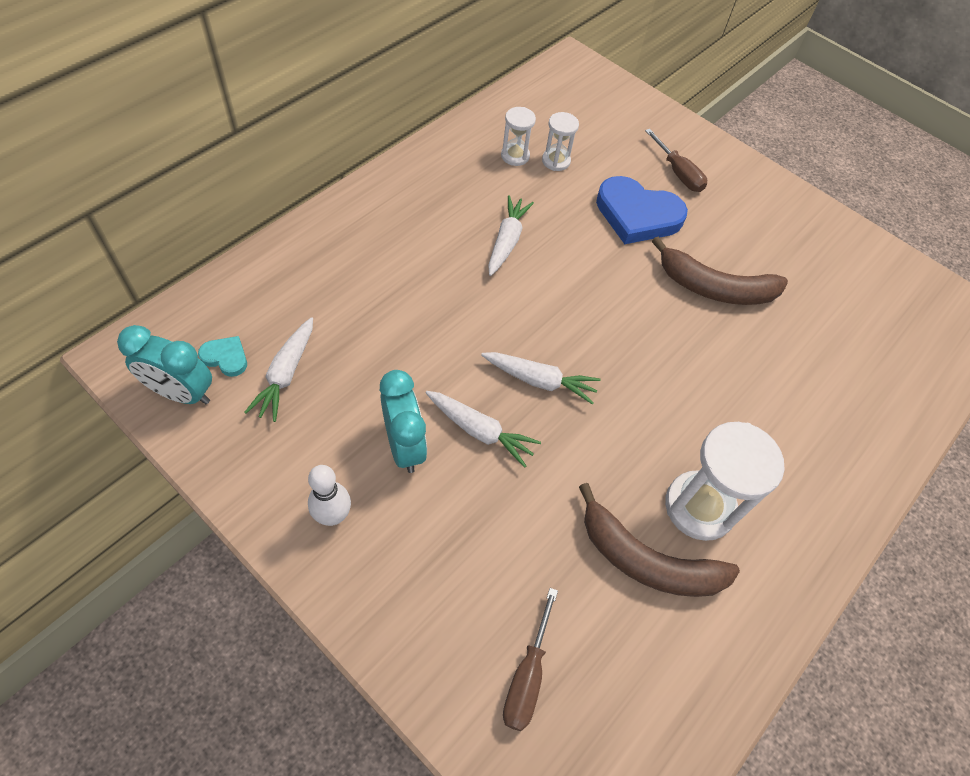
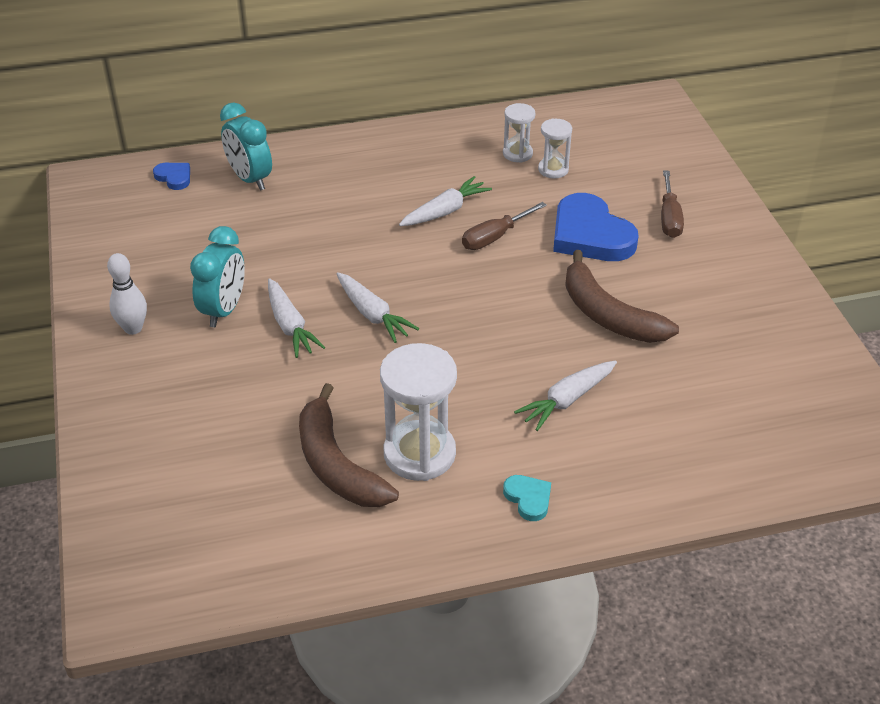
camera: 40 degrees right, 15 degrees down
turquoise clock [117,325,212,404] -> turquoise clock moved to [220,103,272,191]
turquoise heart [198,336,247,377] -> turquoise heart moved to [503,475,551,521]
white carrot [244,317,313,422] -> white carrot moved to [514,361,617,431]
brown screwdriver [503,588,558,731] -> brown screwdriver moved to [462,202,547,250]
none -> blue heart [153,163,190,190]

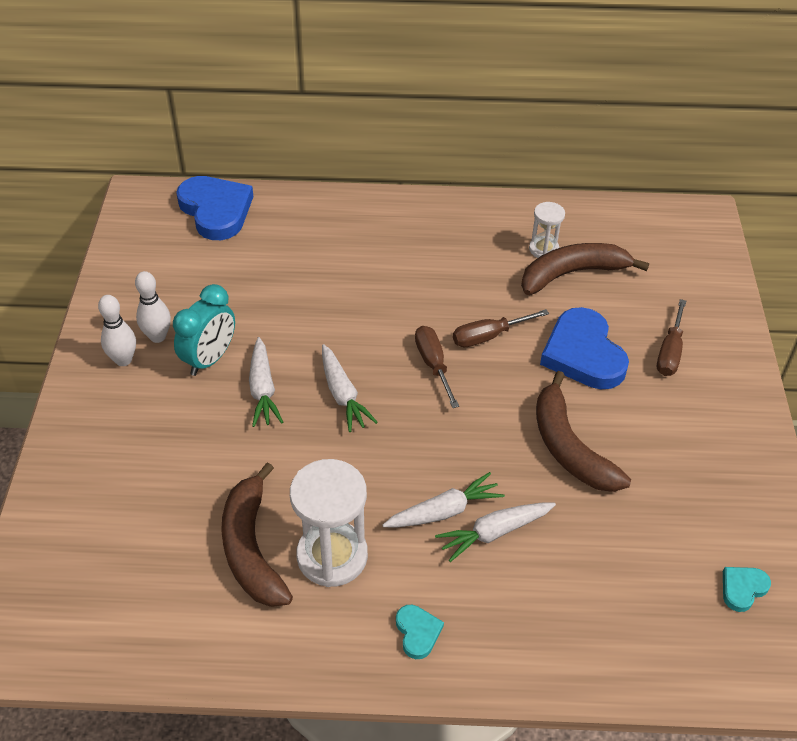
camera: 15 degrees right, 5 degrees up
blue heart [153,163,190,190] -> blue heart [176,176,254,240], size x2.15
turquoise clock [220,103,272,191] -> none
white carrot [399,176,492,226] -> white carrot moved to [382,472,505,527]
white hourglass [538,118,572,179] -> brown banana [521,243,649,295]
none -> white bowling pin [135,271,171,343]
none -> brown screwdriver [415,326,459,408]
none -> turquoise heart [723,567,771,612]

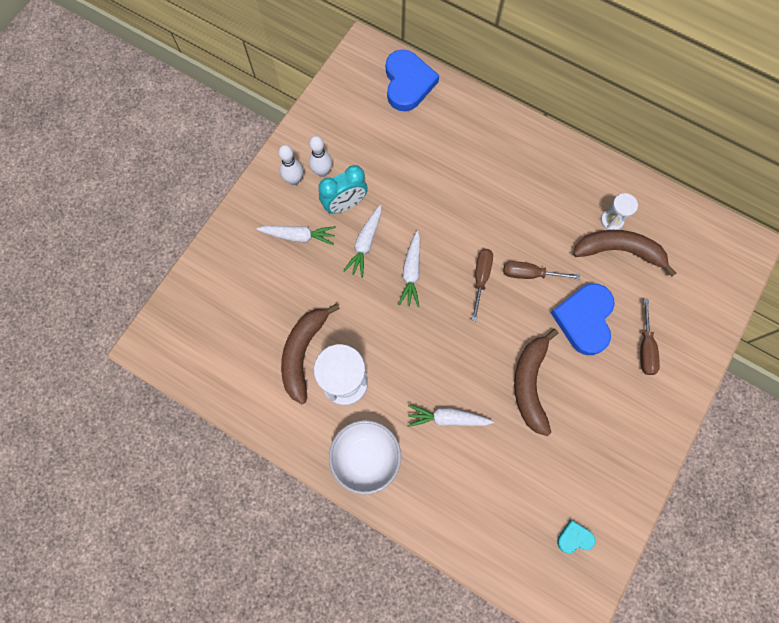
camera: 30 degrees right, 25 degrees up
white carrot [382,472,505,527] -> white carrot moved to [257,226,336,245]
turquoise heart [396,605,444,659] -> white bowl [329,420,401,495]
brown screwdriver [657,299,686,376] -> brown screwdriver turned 45 degrees counterclockwise [640,299,660,375]

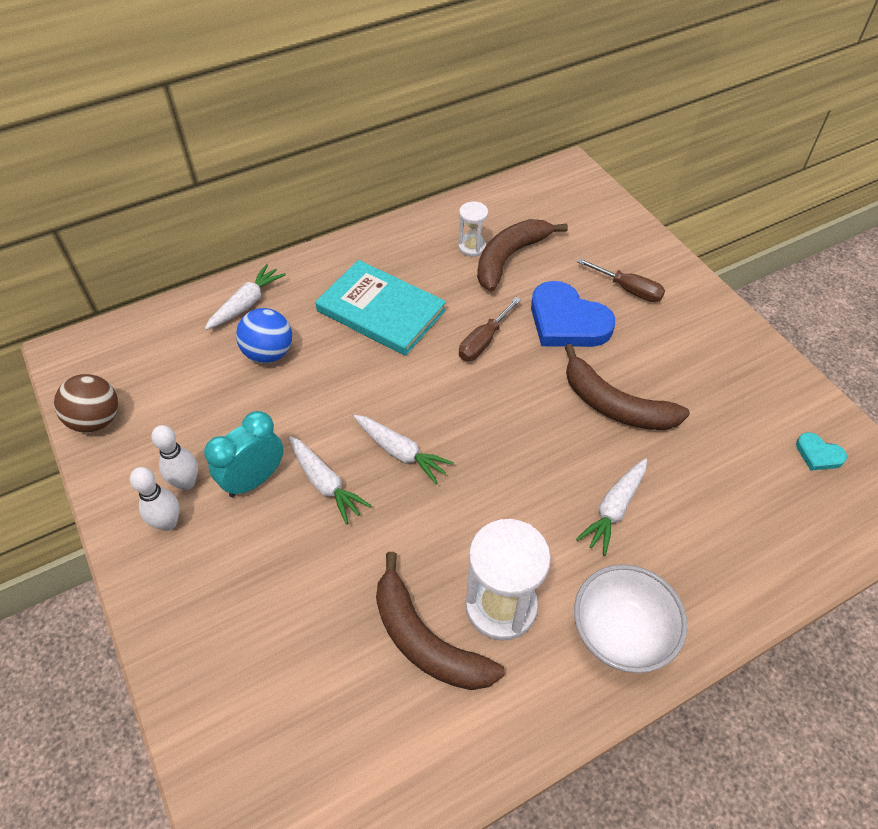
camera: 60 degrees left, 20 degrees down
white carrot [257,226,336,245] -> white carrot moved to [205,264,286,330]
turquoise clock [318,165,368,214] -> turquoise clock turned 135 degrees counterclockwise [204,411,283,497]
blue heart [386,50,439,111] -> none
brown screwdriver [472,249,493,321] -> none
turquoise heart [557,520,595,553] -> turquoise heart turned 75 degrees counterclockwise [796,433,847,471]
none -> brown ball [54,374,118,433]
none -> blue ball [236,308,292,363]
none -> turquoise book [315,260,446,356]

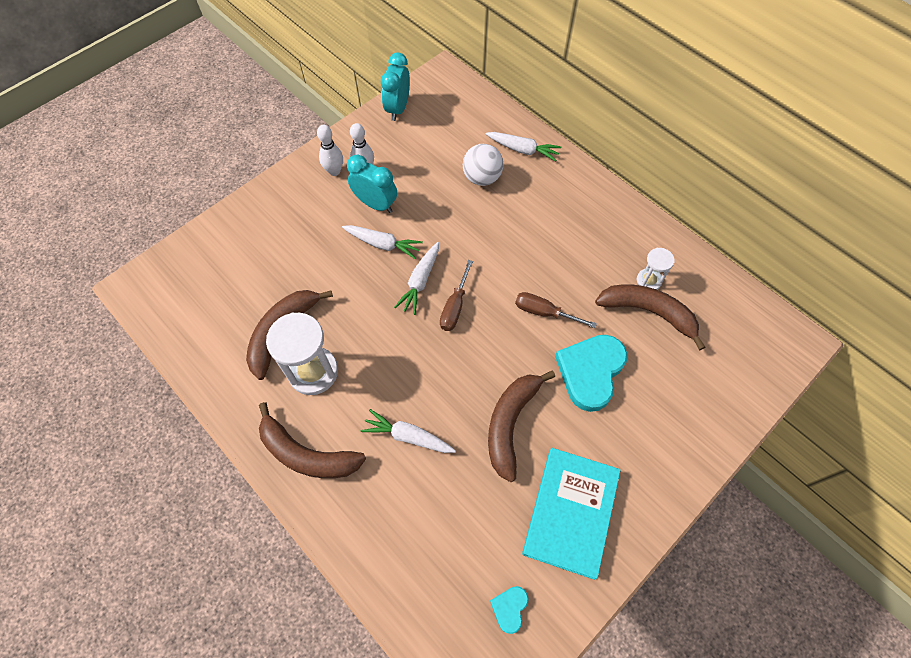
camera: 75 degrees right, 10 degrees up
brown ball [54,374,118,433] -> turquoise clock [381,53,410,121]
blue ball [236,308,292,363] -> white ball [463,144,504,186]
white carrot [289,436,372,525] -> white carrot turned 105 degrees counterclockwise [342,225,423,259]
turquoise book [315,260,446,356] -> turquoise book moved to [522,448,621,580]
blue heart [531,281,615,347] -> turquoise heart [555,335,628,412]
white bowl [574,564,687,673] -> brown banana [259,402,366,478]
brown screwdriver [577,258,665,302] -> brown screwdriver moved to [440,260,473,331]

